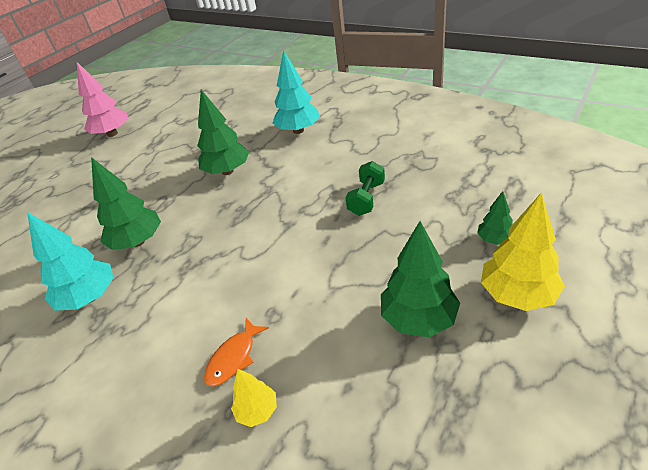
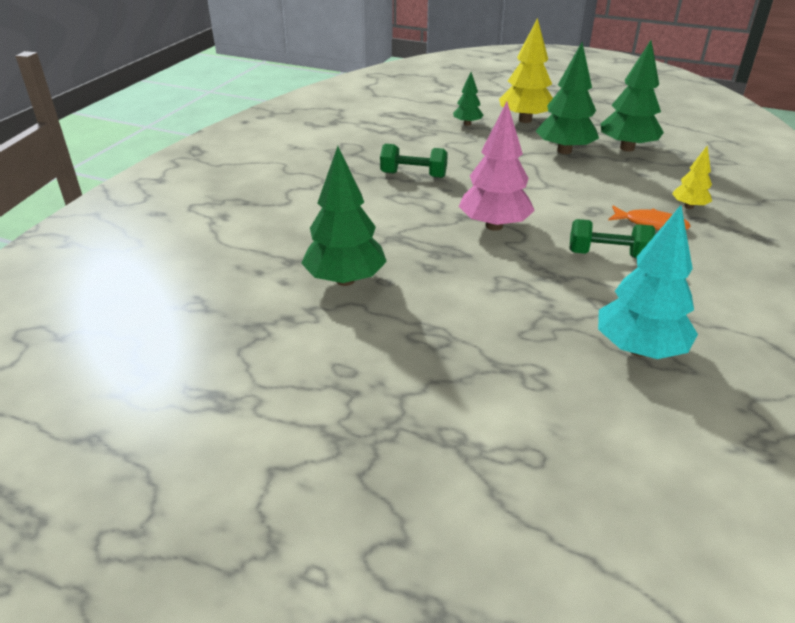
camera: 105 degrees left, 5 degrees down
pink tree [77,62,128,137] -> pink tree moved to [459,102,535,231]
green tree [91,157,161,250] -> green tree moved to [601,40,664,152]
turquoise tree [272,50,320,134] -> none
none -> green dumbbell [569,219,655,258]

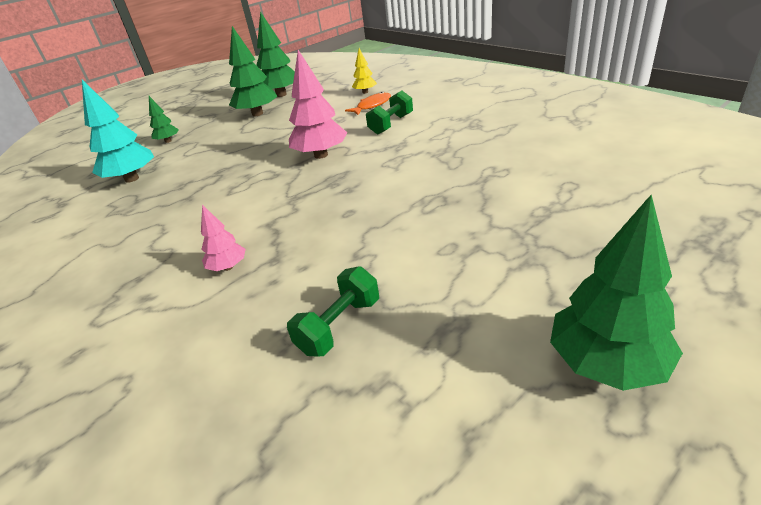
camera: 60 degrees left, 0 degrees up
green tree [301,146,387,286] -> green tree moved to [550,195,683,391]
green dumbbell [380,144,448,178] -> green dumbbell moved to [287,266,379,357]
yellow tree [499,18,553,123] -> none
turquoise tree [598,205,698,359] -> turquoise tree moved to [82,80,154,183]
none -> pink tree [201,205,246,271]

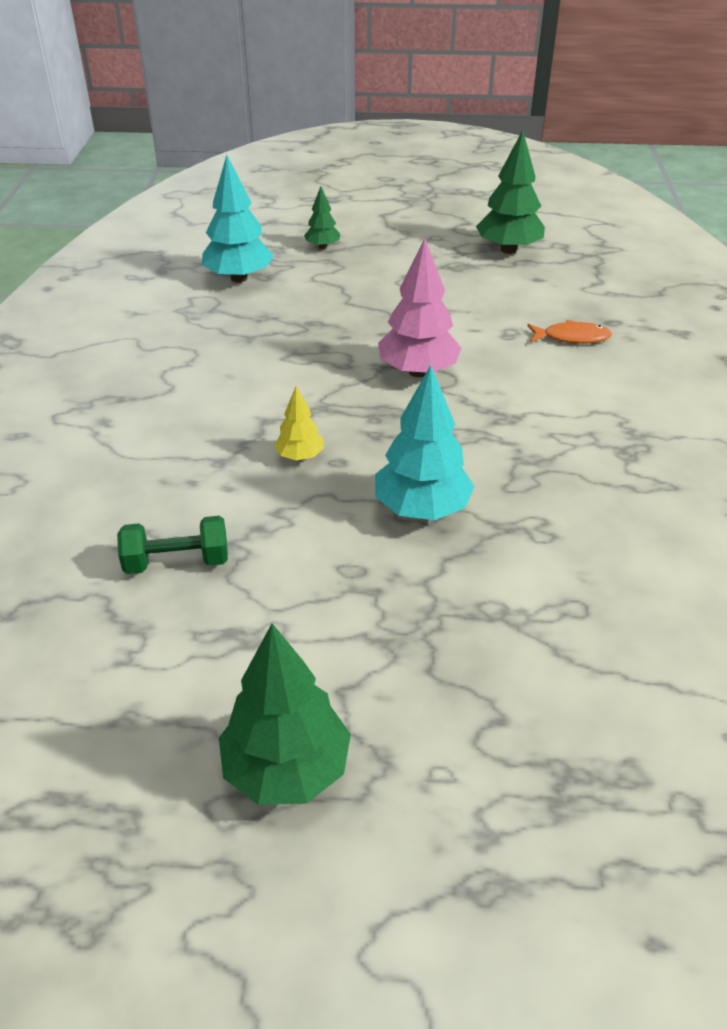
camera: 40 degrees right, 5 degrees up
pink tree [201,205,246,271] -> none
green tree [229,26,277,116] -> none
yellow tree [352,48,377,94] -> yellow tree moved to [274,386,324,461]
green dumbbell [366,91,413,134] -> none
none -> turquoise tree [375,365,475,520]

